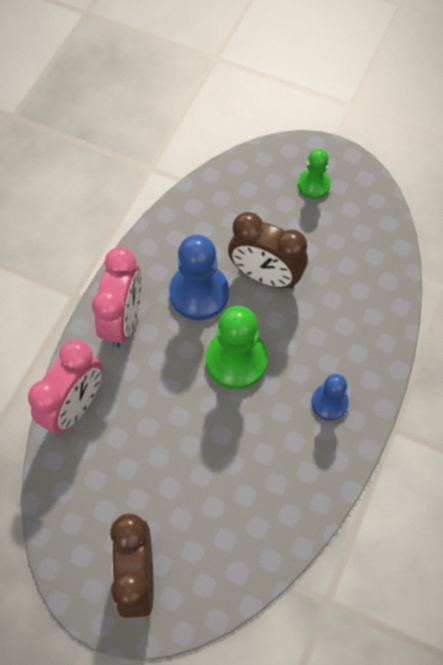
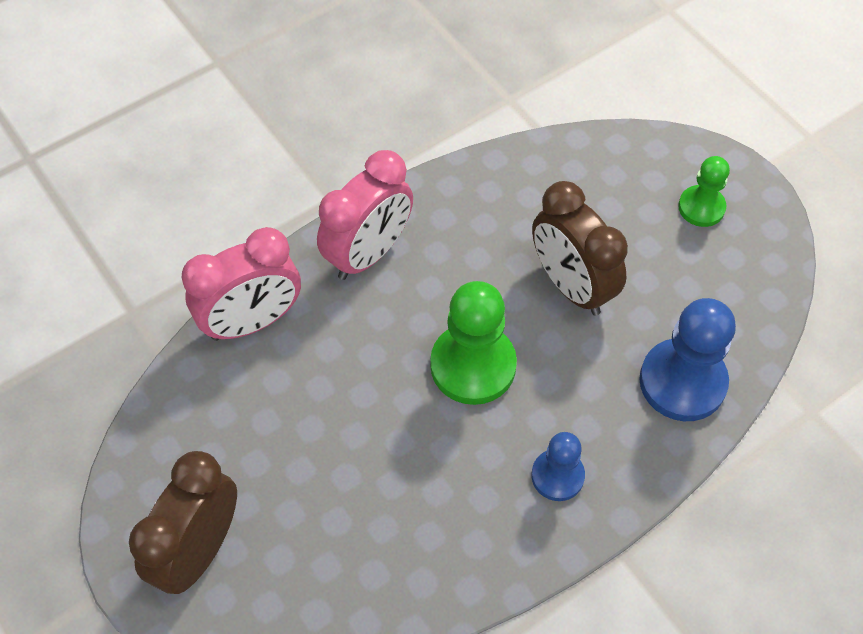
camera: 30 degrees right, 5 degrees down
blue pawn [169,235,229,320] -> blue pawn moved to [639,298,736,421]

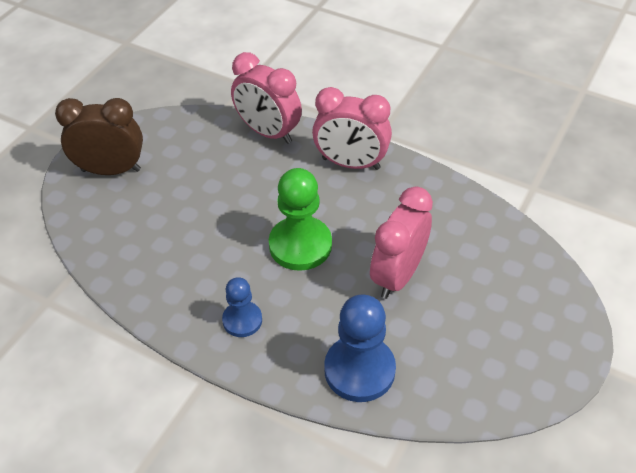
camera: 65 degrees right, 10 degrees down
brown clock [532,181,628,315] -> pink clock [370,186,433,299]
green pawn [678,156,730,227] -> none

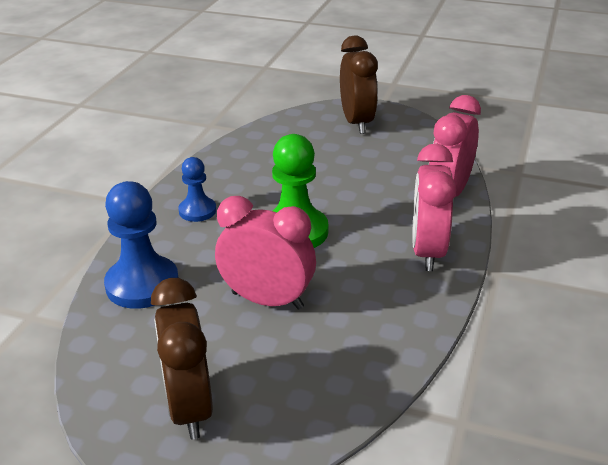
camera: 80 degrees right, 15 degrees down
none -> brown clock [151,278,213,440]

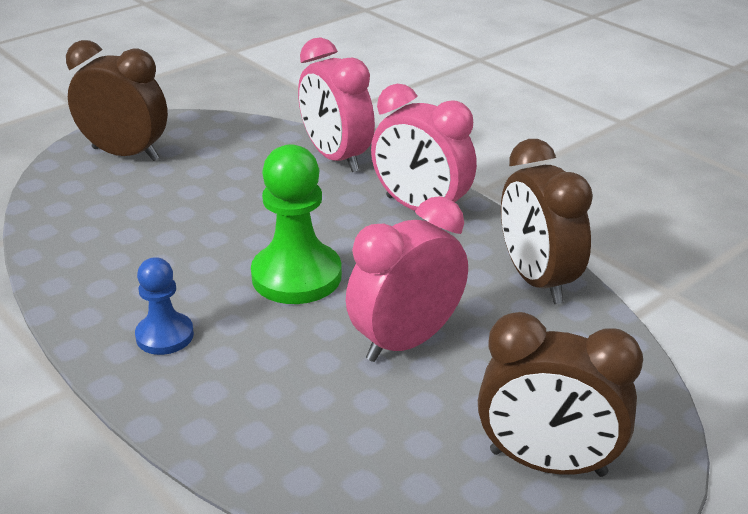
camera: 60 degrees left, 0 degrees up
blue pawn [104,181,179,309] -> none
none -> brown clock [501,139,593,304]

